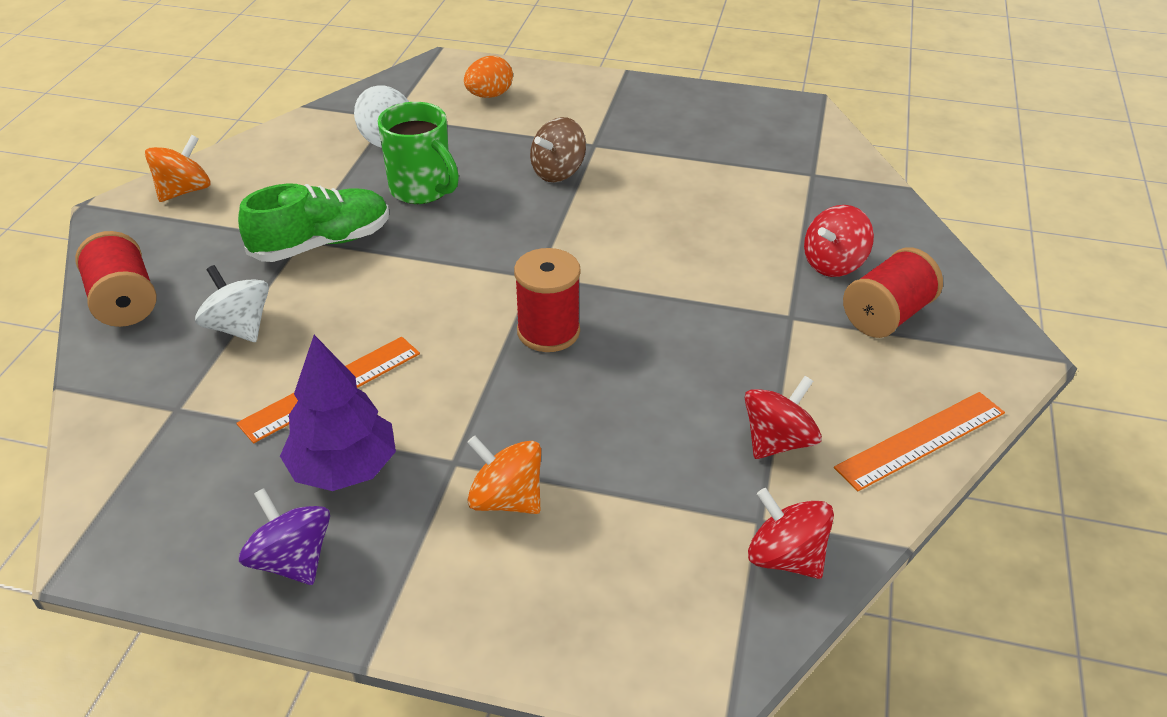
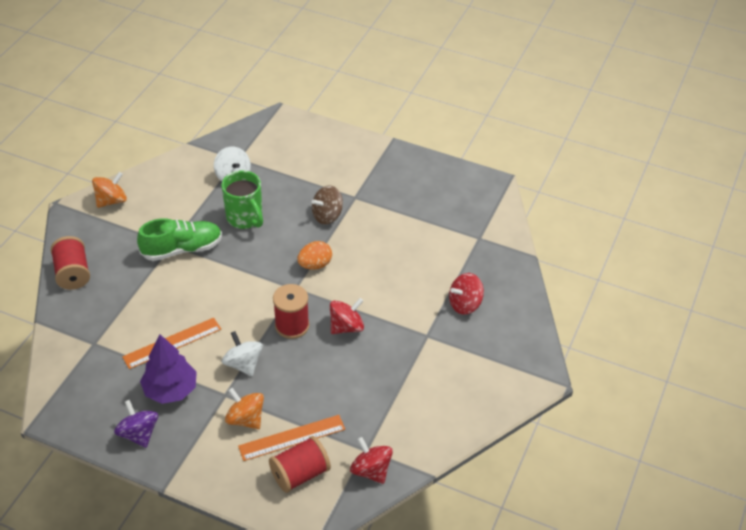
camera: 10 degrees right, 5 degrees up
white spinning top [195,265,269,342] -> white spinning top moved to [222,331,263,376]
orange egg [464,56,513,98] -> orange egg moved to [297,241,332,269]
red spinning top [745,376,822,459] -> red spinning top moved to [330,298,364,334]
orange ruler [834,392,1005,491] -> orange ruler moved to [238,415,345,461]
red spool [843,247,943,338] -> red spool moved to [269,436,331,493]

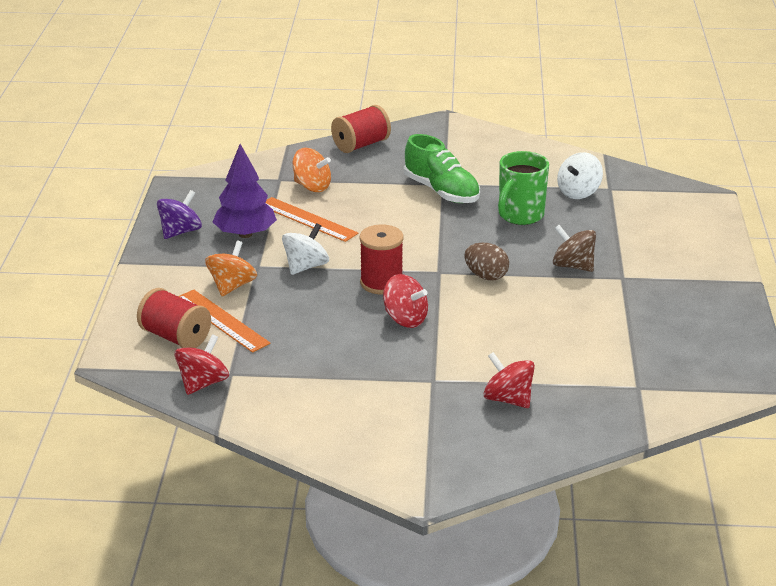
camera: 70 degrees right, 15 degrees down
orange spinning top [92,172,127,208] -> orange spinning top moved to [293,148,331,192]
orange egg [297,241,332,269] -> brown egg [464,243,509,281]

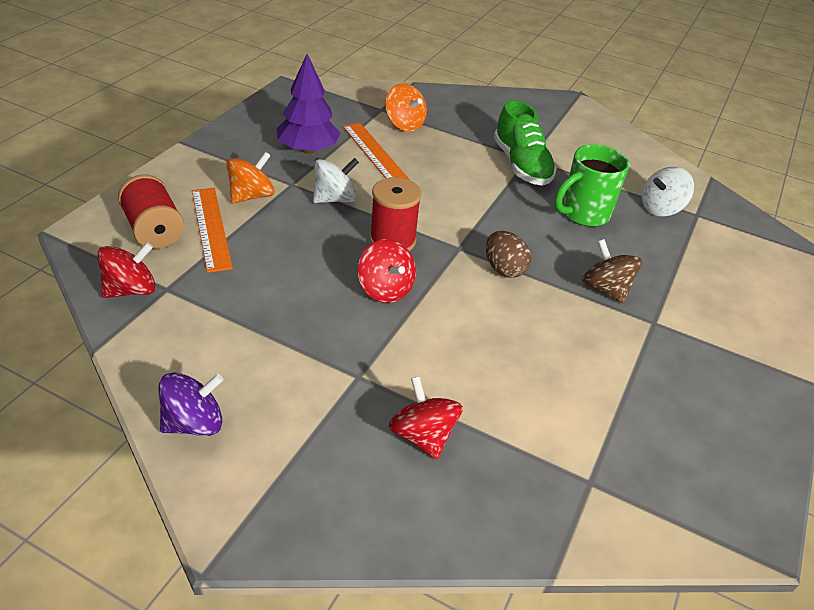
camera: 20 degrees right, 10 degrees up
purple spinning top [157,190,202,239] -> purple spinning top moved to [158,372,224,436]
red spool [331,105,391,153] -> none

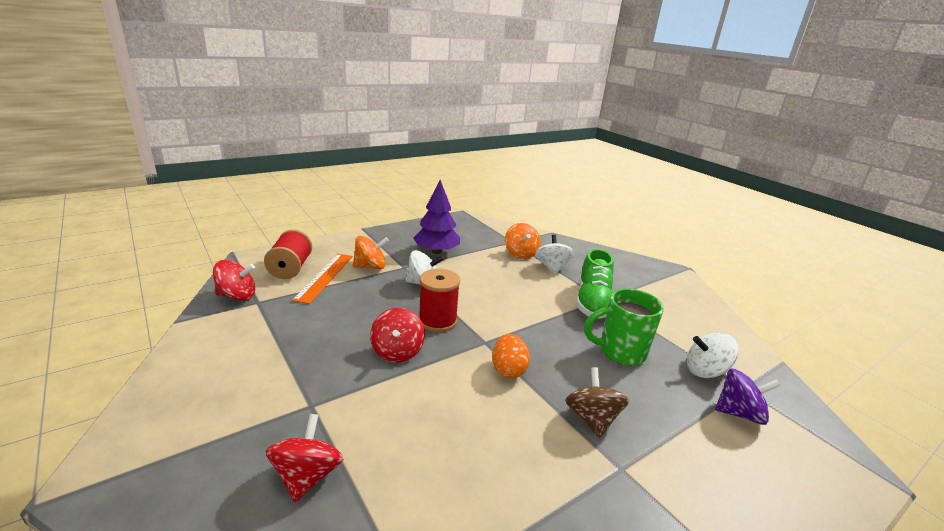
camera: 30 degrees right, 15 degrees down
purple spinning top [158,372,224,436] -> purple spinning top moved to [715,369,781,425]
orange ruler [343,123,410,180] -> none
brown egg [486,231,531,278] -> orange egg [492,334,530,378]
none -> white spinning top [535,235,574,274]

